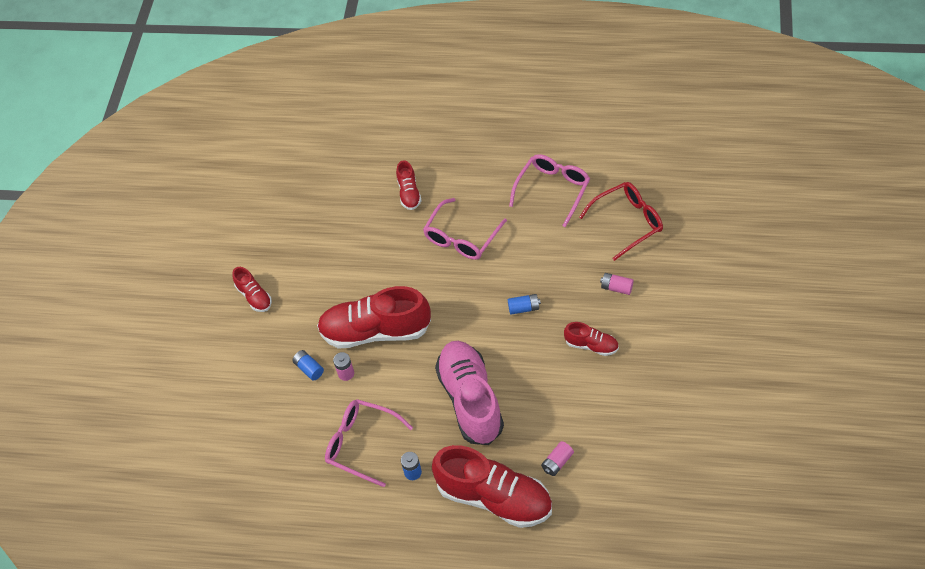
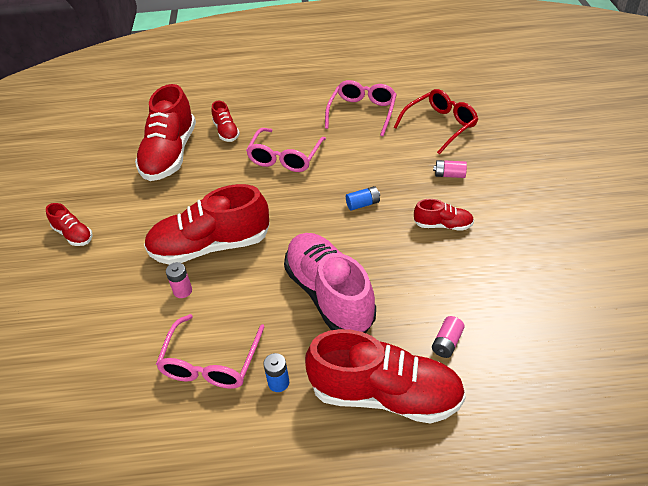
camera: 15 degrees left, 10 degrees down
blue battery [292,350,324,381] -> none
pink glasses [325,399,413,487] -> pink glasses turned 90 degrees counterclockwise [156,314,265,389]
none -> red shoe [135,84,196,181]

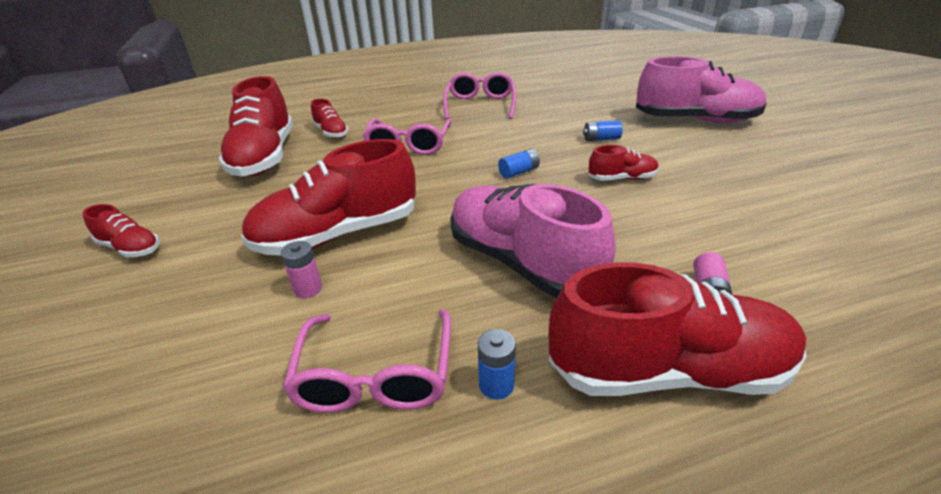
camera: 15 degrees left, 10 degrees down
red glasses [394,89,478,154] -> none
pink battery [433,160,467,178] -> blue battery [583,120,623,141]
none -> pink shoe [636,56,767,123]

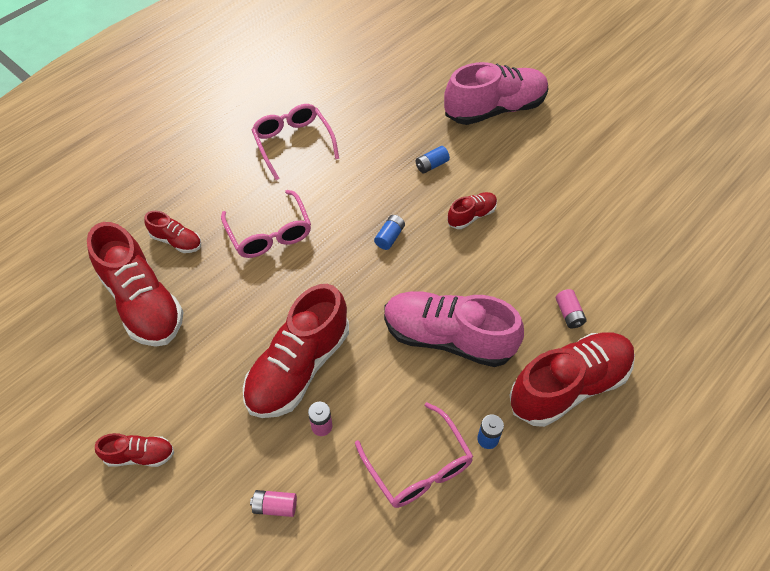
camera: 30 degrees left, 20 degrees up
none -> pink battery [250,490,297,517]

